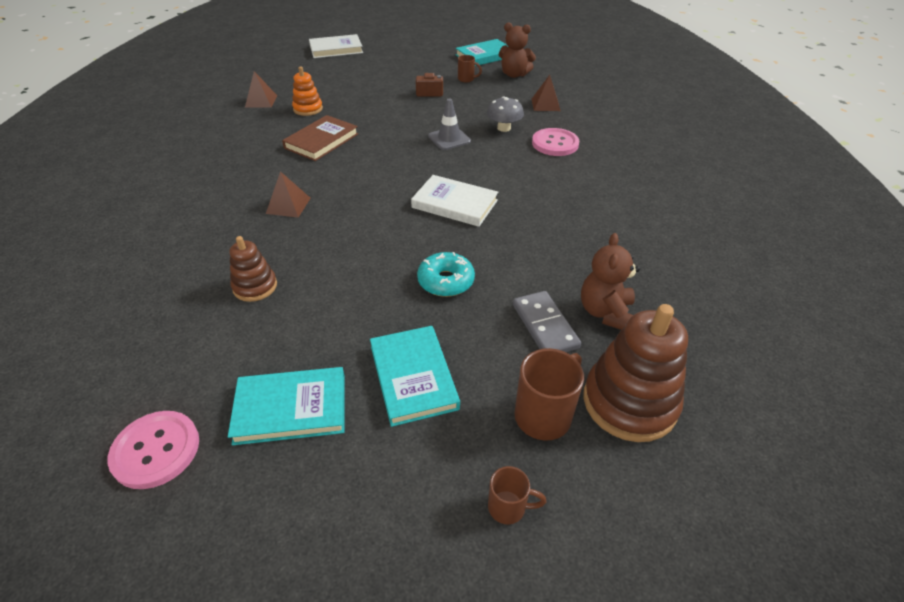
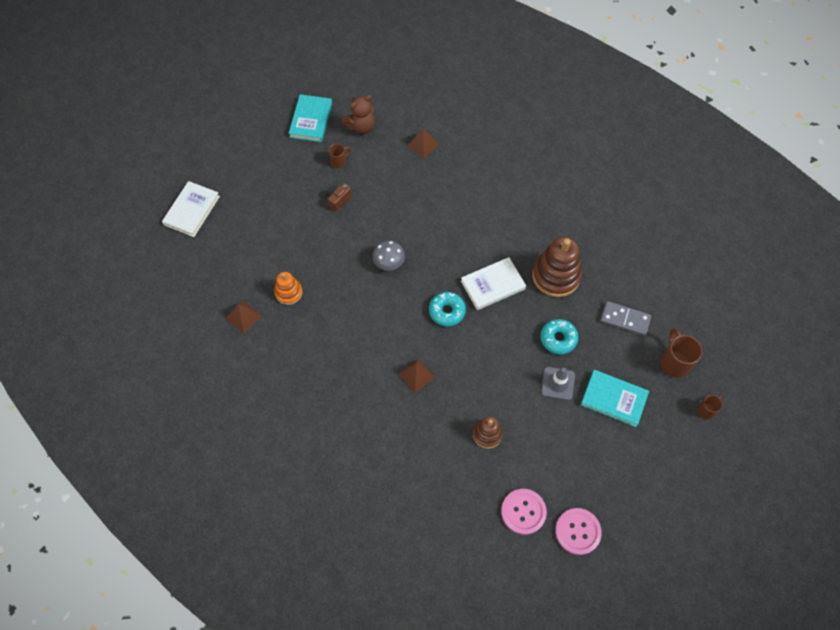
camera: 50 degrees left, 20 degrees up
turquoise book [228,367,345,445] -> none
brown book [282,115,358,161] -> none
grey traffic cone [428,98,471,150] -> grey traffic cone moved to [541,367,575,400]
grey mushroom [487,96,524,132] -> grey mushroom moved to [372,240,405,271]
pink button [532,128,579,156] -> pink button moved to [501,489,547,535]
brown teddy bear [581,233,640,330] -> none
brown stacking toy [583,304,688,442] -> brown stacking toy moved to [532,237,582,297]
none -> turquoise donut [429,292,466,326]

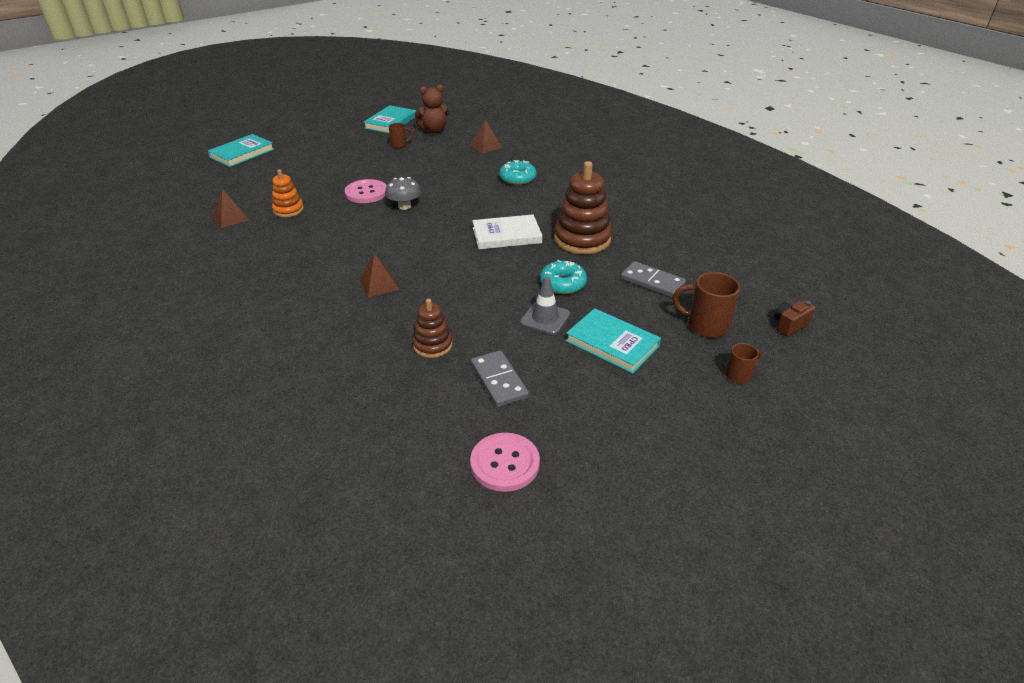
camera: 15 degrees right, 25 degrees down
white book [162,181,220,237] -> turquoise book [208,134,274,167]
brown camera [326,183,352,211] -> brown camera moved to [774,300,815,337]
turquoise donut [429,292,466,326] -> turquoise donut moved to [499,160,536,185]
pink button [501,489,547,535] -> pink button moved to [345,179,387,203]
brown mug [661,328,702,378] -> brown mug turned 75 degrees counterclockwise [672,272,740,338]
none -> grey domino [471,350,529,407]

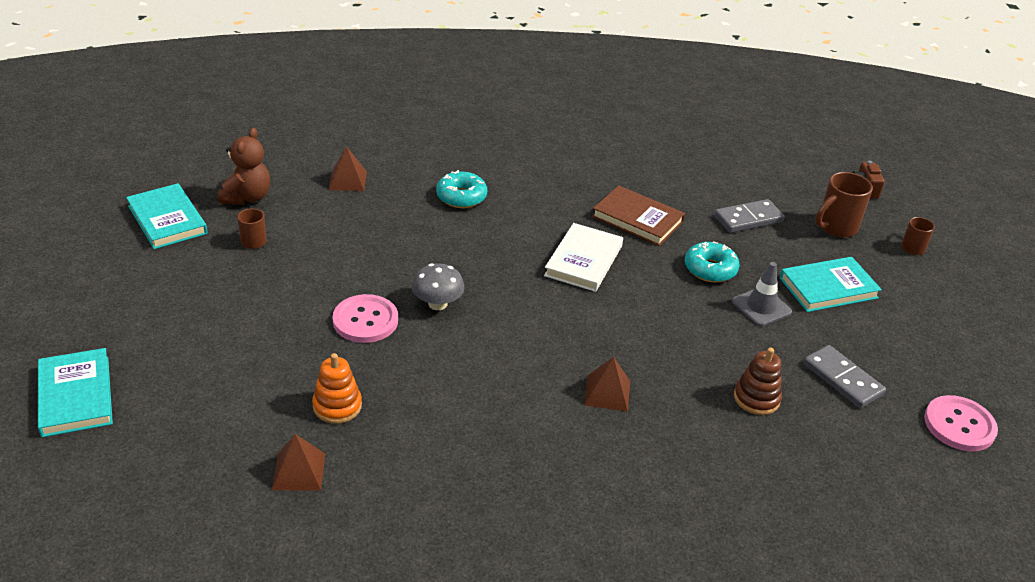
camera: 60 degrees left, 0 degrees up
grey domino [471,350,529,407] -> grey domino turned 45 degrees clockwise [803,345,886,408]
brown stacking toy [554,161,612,254] -> brown book [592,185,685,246]

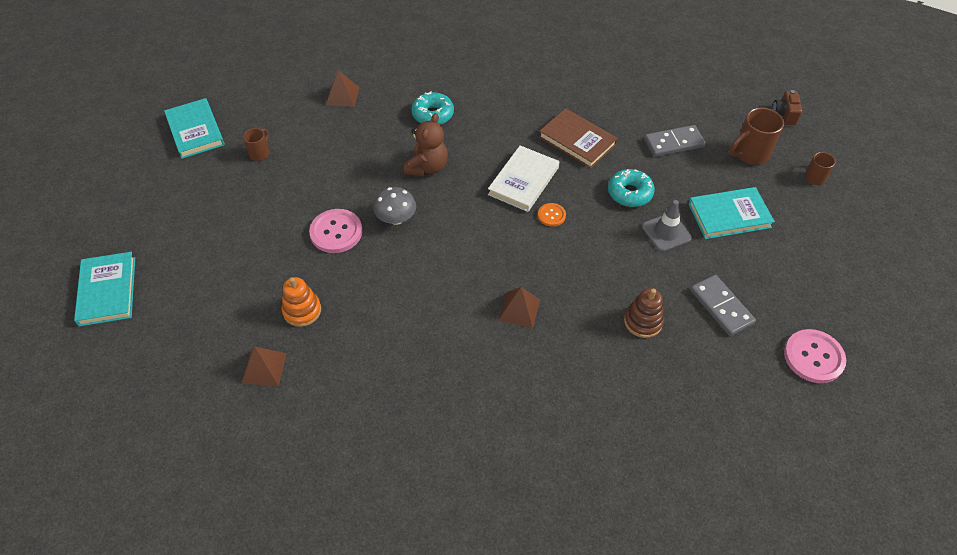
camera: 10 degrees right, 15 degrees up
brown teddy bear [218,128,270,205] -> brown teddy bear moved to [404,113,448,176]
none -> orange button [538,203,566,227]

